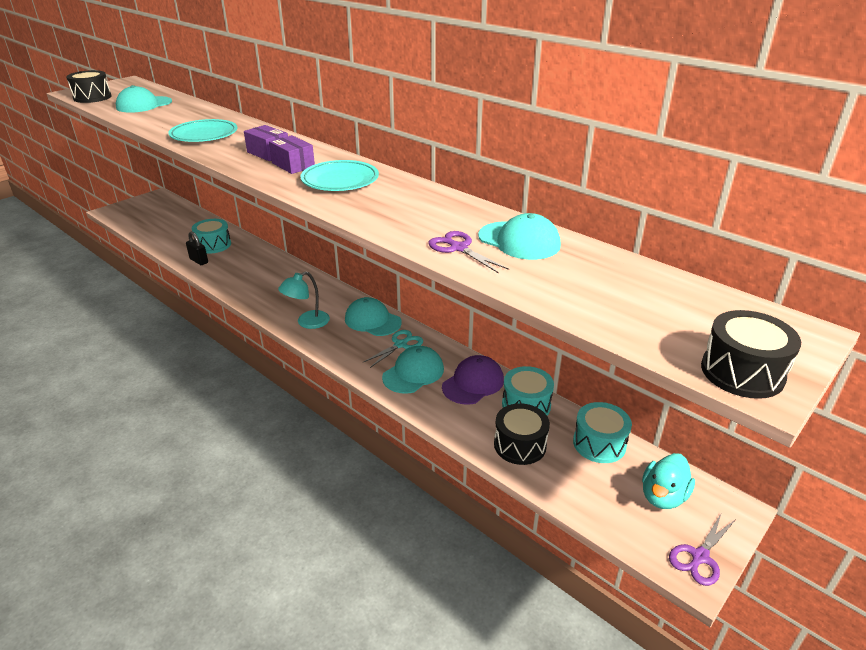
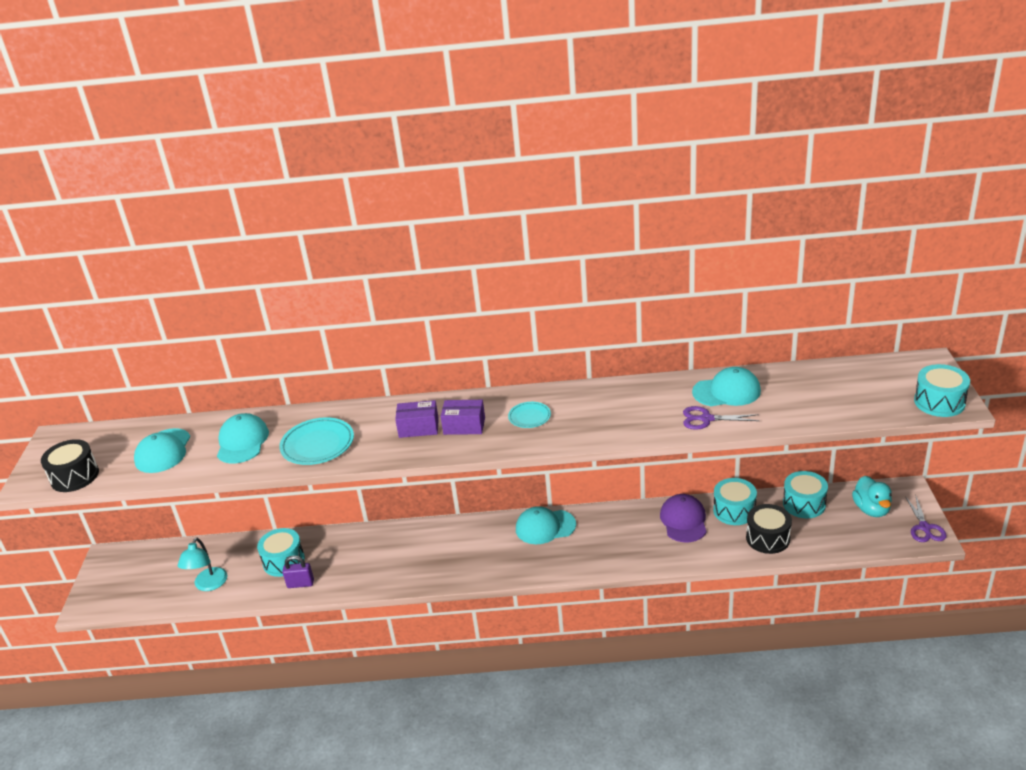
camera: 40 degrees left, 0 degrees up
black padlock [186,232,208,265] -> purple padlock [282,555,314,588]
turquoise lamp [278,271,330,329] -> turquoise lamp moved to [178,538,227,591]
turquoise plate [300,160,379,191] -> turquoise plate [508,402,551,428], size x0.58
turquoise scissors [364,330,423,368] -> none
turquoise cap [382,346,444,394] -> turquoise cap moved to [217,413,269,464]
black drum [701,310,801,399] -> turquoise drum [914,364,970,417]

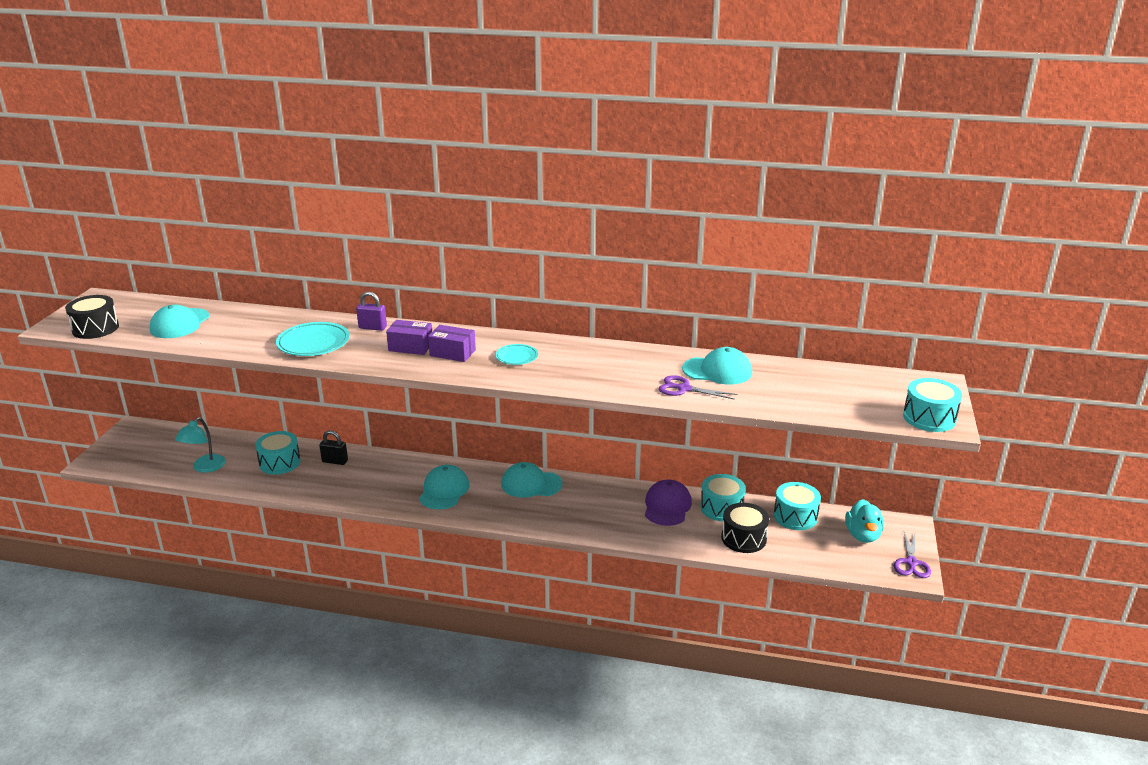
camera: 10 degrees right, 5 degrees down
turquoise cap [217,413,269,464] -> turquoise cap moved to [419,465,469,509]
purple padlock [282,555,314,588] -> purple padlock moved to [356,292,387,331]
none -> black padlock [319,430,348,465]

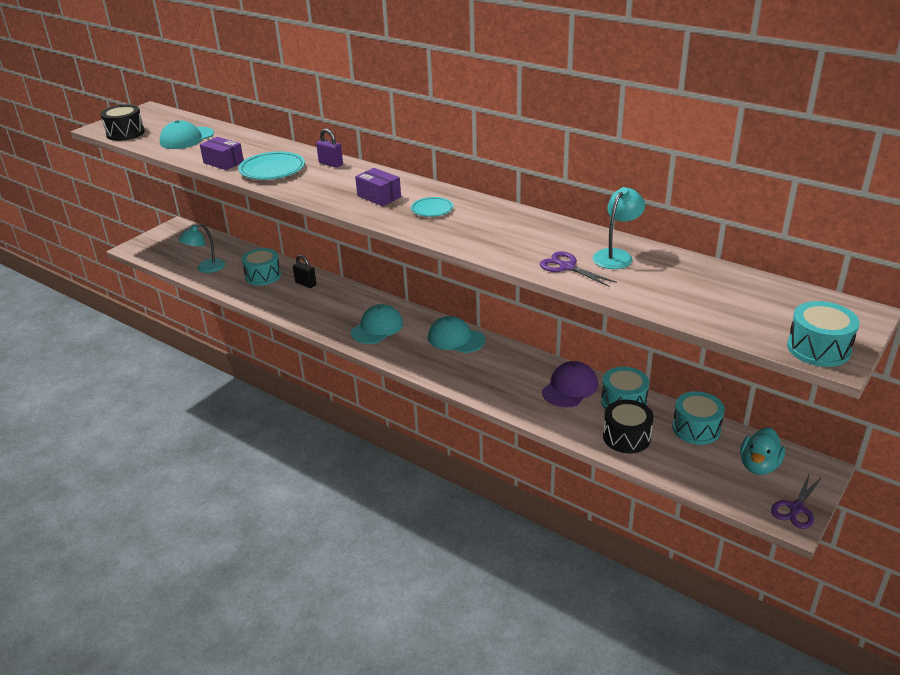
camera: 25 degrees right, 5 degrees up
purple box [386,320,432,355] -> purple box moved to [200,137,244,170]
turquoise cap [682,347,752,384] -> turquoise lamp [593,187,645,269]

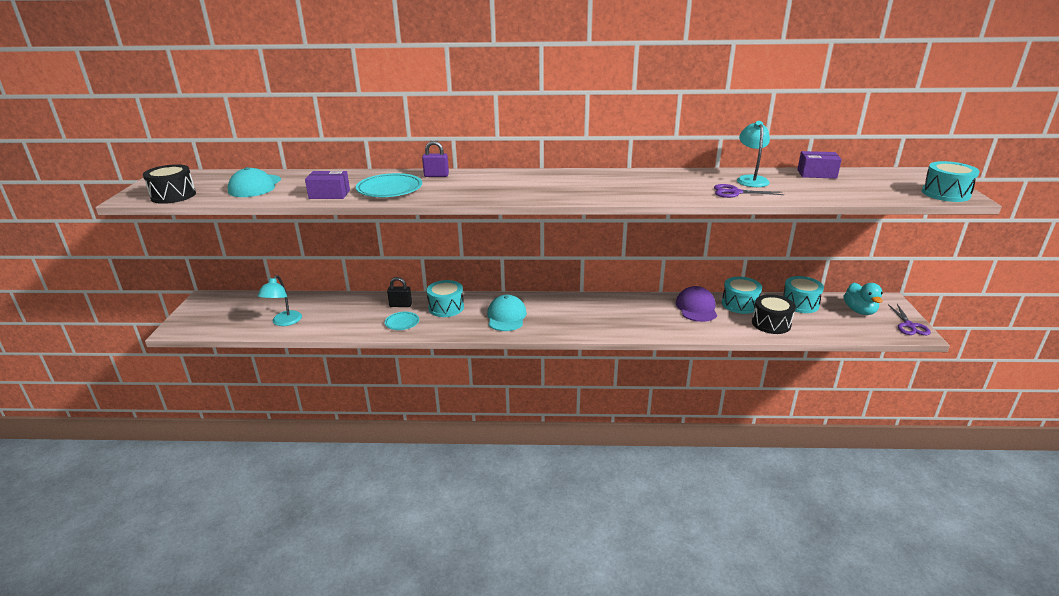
camera: 35 degrees left, 5 degrees down
turquoise drum [241,248,281,286] -> turquoise drum moved to [427,280,464,317]
purple box [355,168,401,206] -> purple box moved to [797,151,842,179]
turquoise plate [411,197,453,217] -> turquoise plate moved to [385,312,419,330]
turquoise cap [428,316,485,353] -> none

